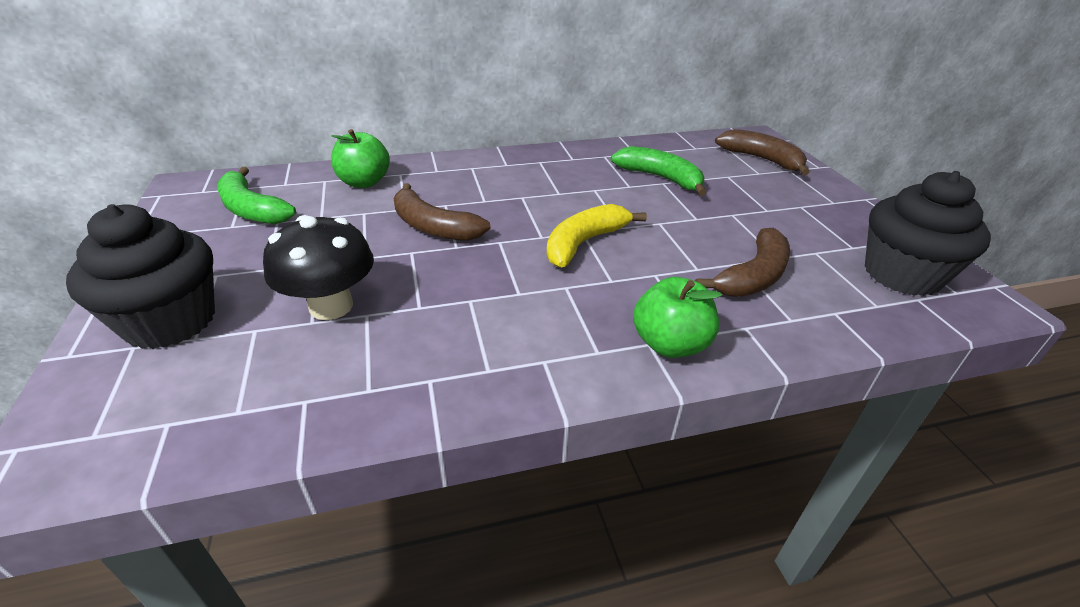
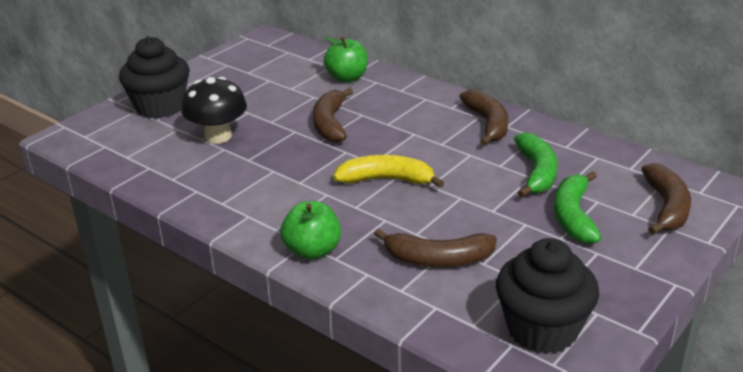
camera: 55 degrees right, 5 degrees down
green banana [217,167,296,224] -> green banana moved to [554,171,602,244]
none -> brown banana [460,89,508,145]

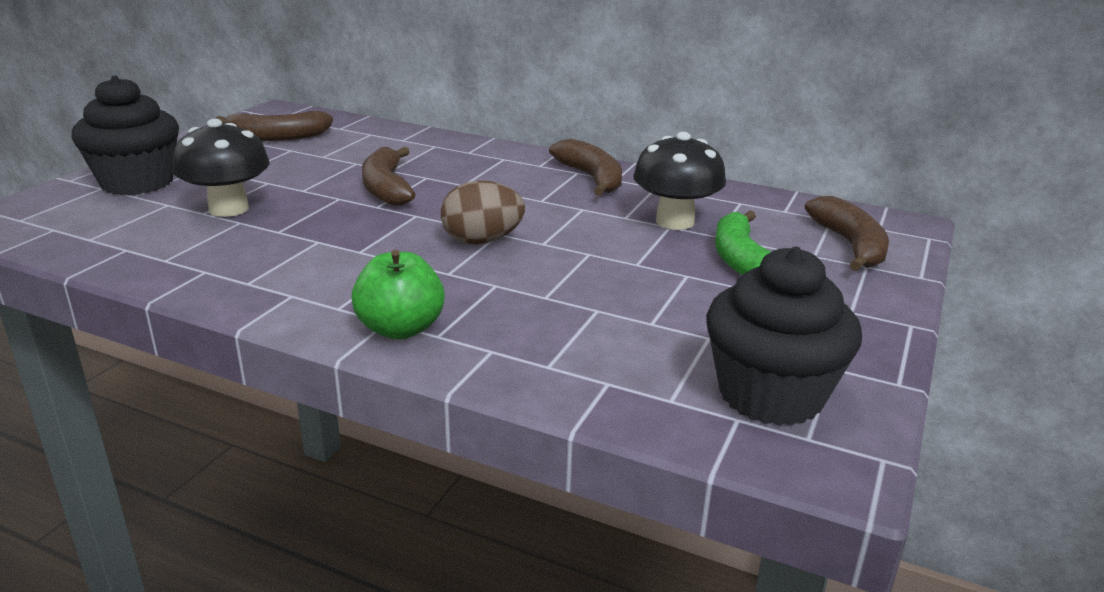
camera: 15 degrees left, 5 degrees down
green apple [324,37,368,82] -> none
yellow banana [333,155,444,188] -> brown egg [441,181,525,244]
brown banana [374,228,497,267] -> brown banana moved to [216,111,333,141]
green banana [514,132,558,197] -> black mushroom [633,132,726,230]

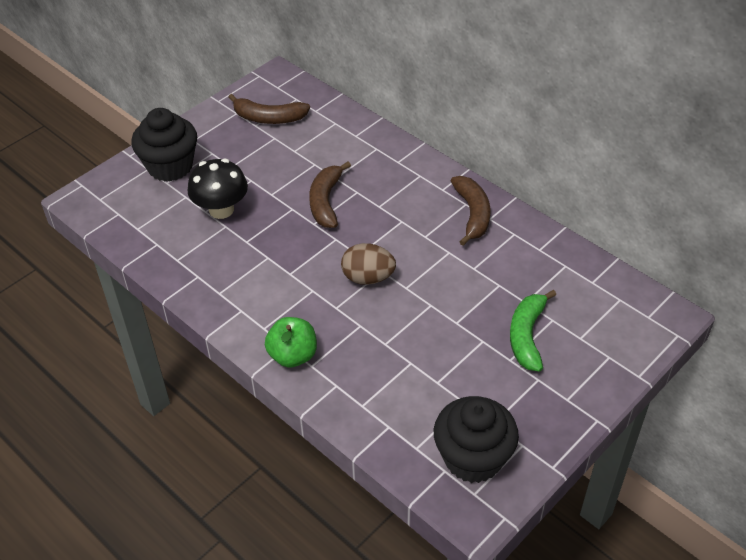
camera: 20 degrees right, 20 degrees up
black mushroom [633,132,726,230] -> none
brown banana [805,196,889,271] -> none

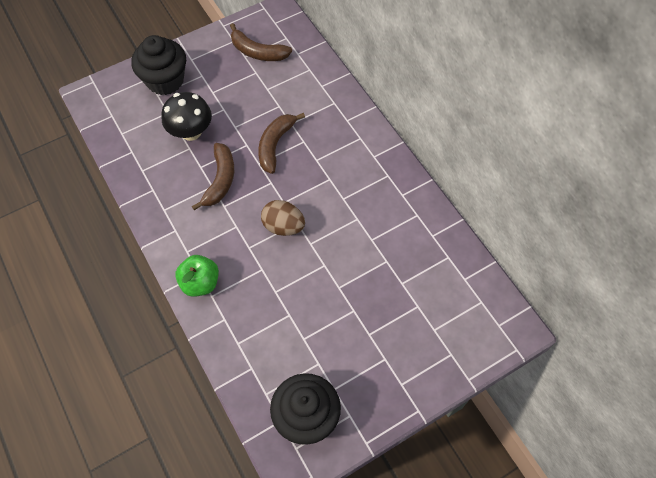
camera: 15 degrees right, 15 degrees up
brown banana [451,176,490,246] -> brown banana moved to [192,143,234,210]
green banana [510,290,556,371] -> none

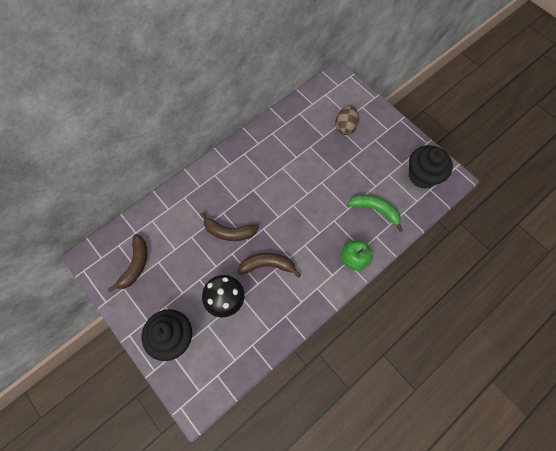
camera: 100 degrees left, 5 degrees up
brown egg [261,200,305,236] -> brown egg moved to [335,105,359,135]
none -> green banana [348,194,403,232]

